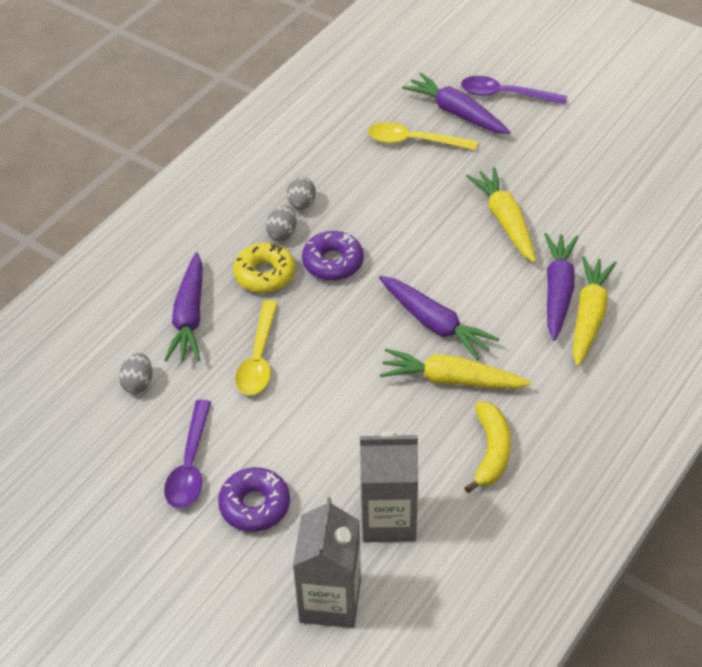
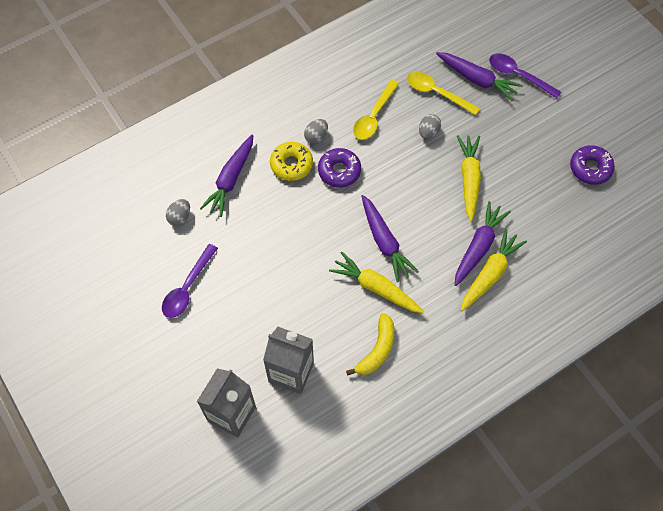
camera: 20 degrees right, 15 degrees up
purple donut [218,467,290,532] -> purple donut moved to [570,145,615,185]
yellow spoon [235,300,278,395] -> yellow spoon moved to [353,80,399,140]
grey egg [287,177,316,210] -> grey egg moved to [419,114,441,139]
purple carrot [402,73,510,134] -> purple carrot turned 150 degrees clockwise [436,52,523,101]

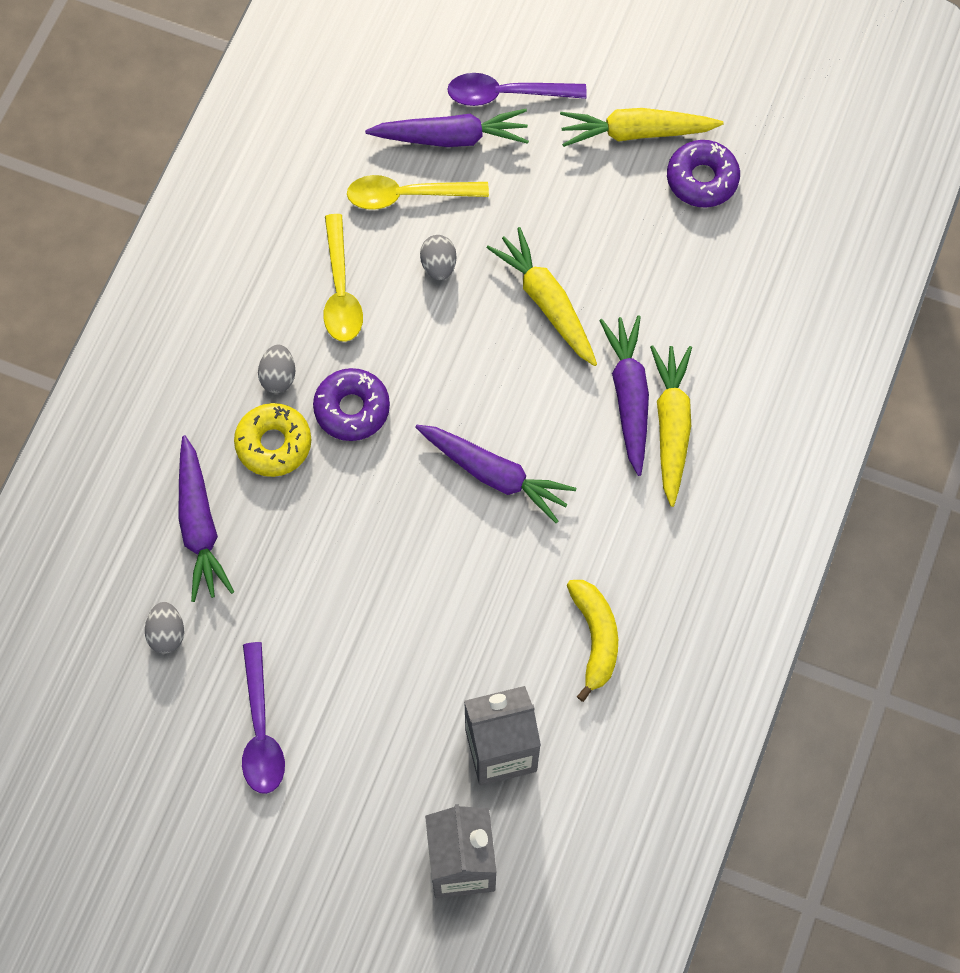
camera: 35 degrees left, 5 degrees up
yellow carrot [329,252,424,313] -> yellow carrot moved to [560,108,724,147]

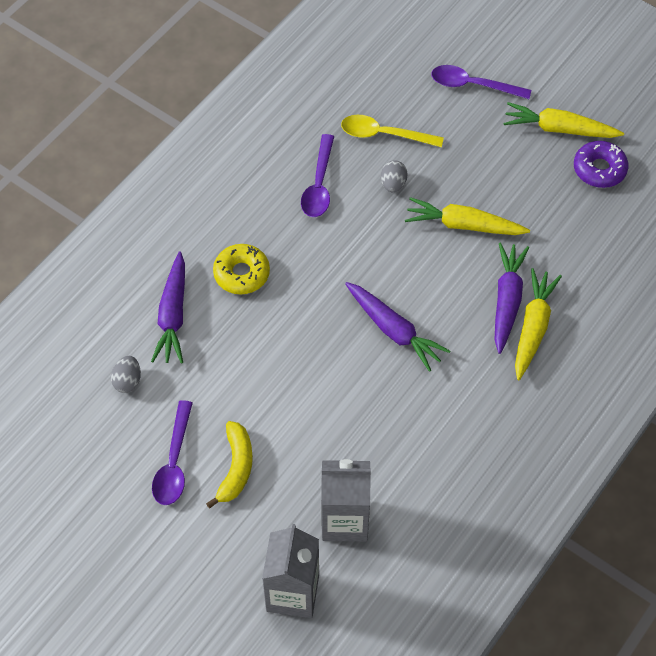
camera: 15 degrees right, 10 degrees down
grey egg [258,345,295,393] -> none
purple donut [313,368,390,441] -> none
yellow spoon [323,214,363,342] -> purple spoon [301,134,334,217]
purple carrot [365,109,529,147] -> none
yellow carrot [487,227,597,366] -> yellow carrot turned 60 degrees counterclockwise [405,197,530,235]
yellow banana [567,580,618,702] -> yellow banana moved to [206,421,253,508]

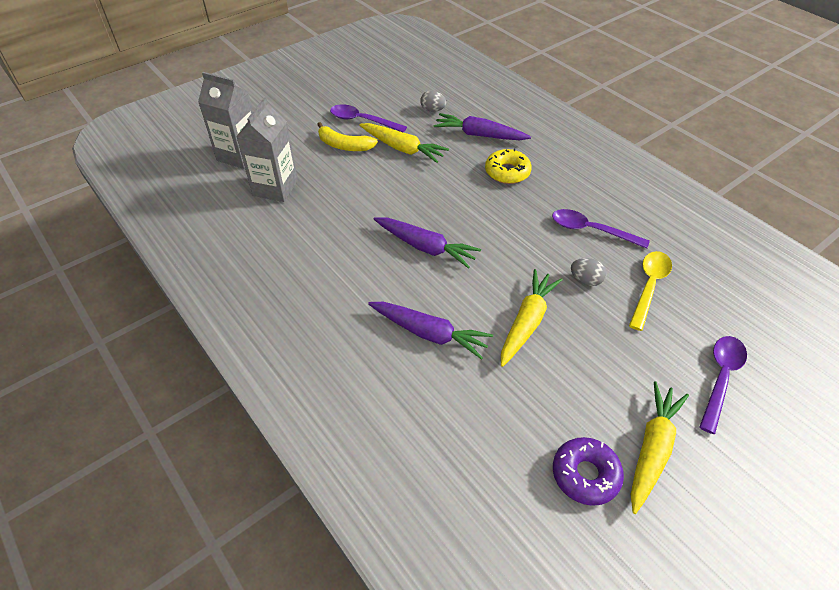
camera: 105 degrees right, 10 degrees down
purple carrot [345,282,450,372] -> purple carrot turned 120 degrees counterclockwise [374,217,481,269]
yellow carrot [515,268,562,380] -> yellow carrot moved to [359,123,449,163]

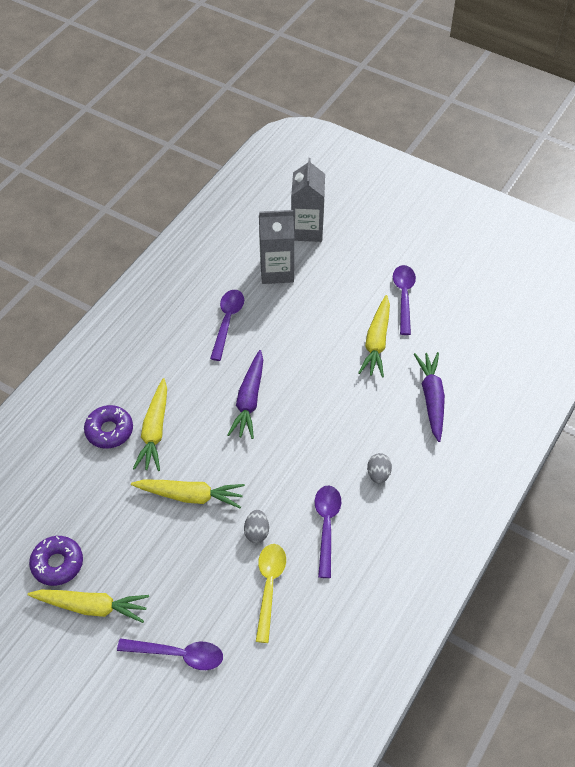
camera: 70 degrees right, 5 degrees up
yellow banana [317,122,378,151] -> none
purple carrot [368,302,493,360] -> yellow carrot [133,378,167,471]
grey egg [420,90,446,112] -> grey egg moved to [367,453,392,483]
yellow donut [485,149,532,184] -> none
yellow spoon [629,251,672,331] -> yellow spoon turned 90 degrees counterclockwise [256,544,286,643]
none -> purple donut [84,405,133,449]
none -> purple spoon [210,290,244,361]

